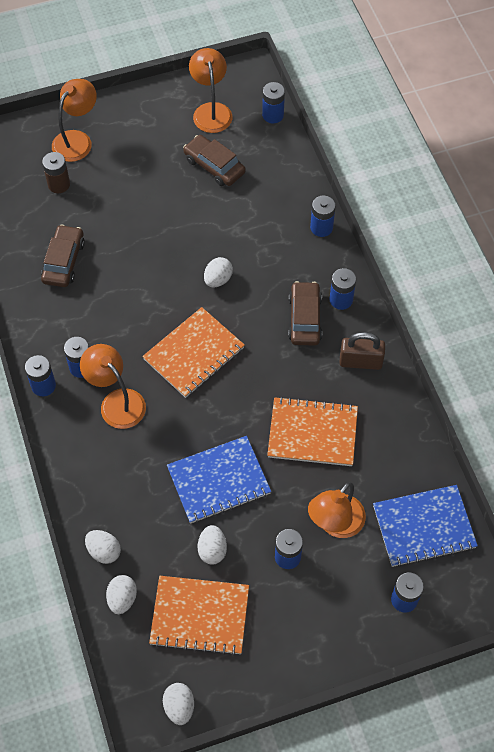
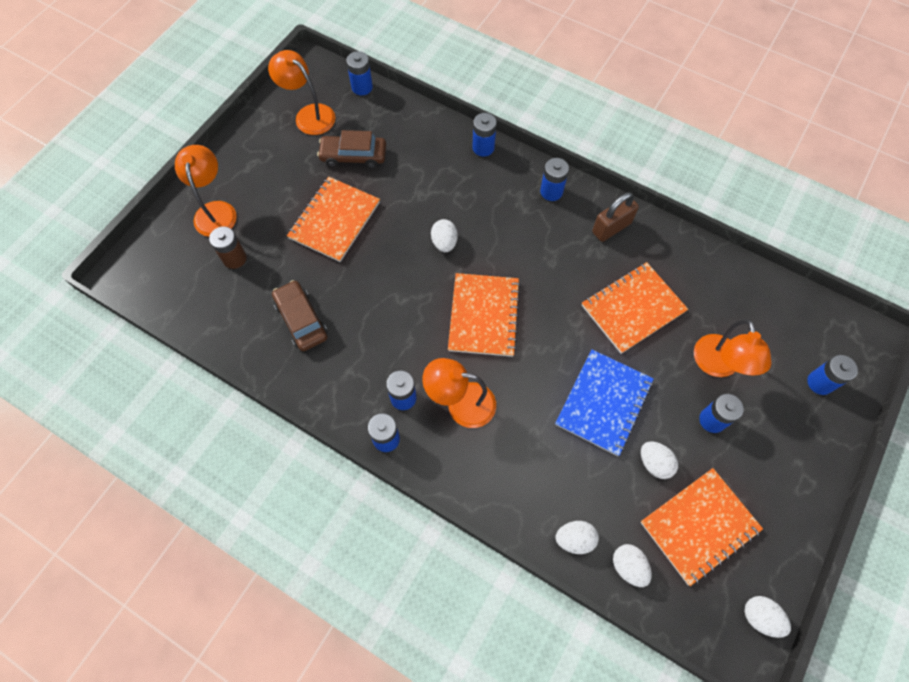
camera: 40 degrees left, 5 degrees up
brown car [288,281,322,345] -> none
blue notebook [373,485,478,567] -> none
none -> orange notebook [287,177,380,262]

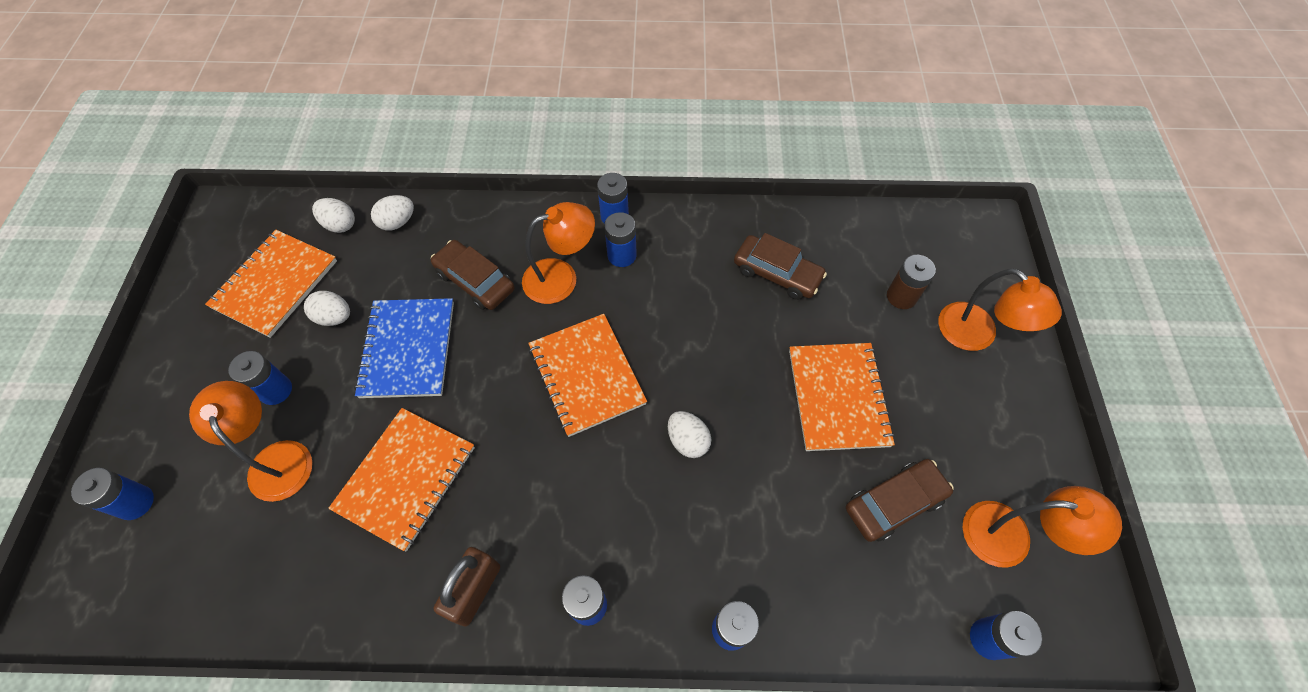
camera: 150 degrees right, 5 degrees down
white egg [745,596,791,638] -> none
none -> brown car [431,240,515,310]

